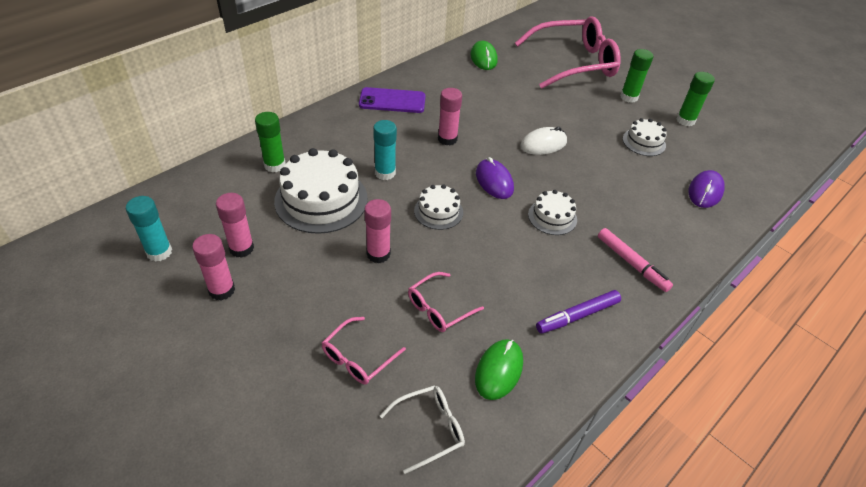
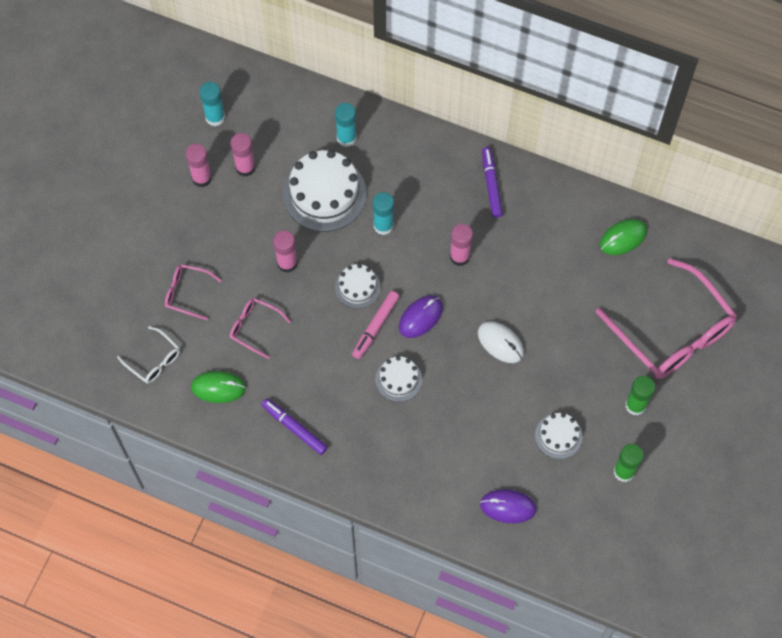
camera: 70 degrees right, 20 degrees up
green glue stick [255,112,286,172] -> turquoise glue stick [335,103,357,147]
purple phone [359,87,426,113] -> purple marker [482,147,503,218]
pink marker [598,228,673,292] -> pink marker moved to [352,291,400,359]

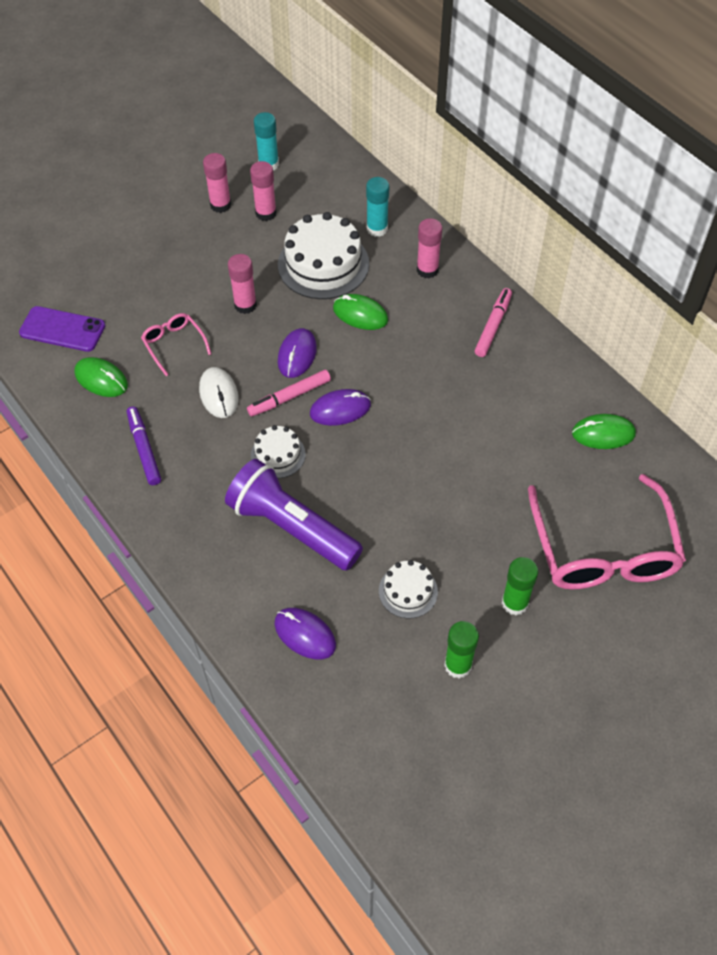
camera: 30 degrees right, 10 degrees down
white glasses [117,326,180,383] -> purple phone [19,306,106,352]
pink glasses [165,264,222,320] -> none
white cake [335,264,381,309] -> purple mouse [278,328,317,378]
turquoise glue stick [373,192,394,235] -> green mouse [333,294,388,330]
pink glue stick [450,224,473,266] -> pink glue stick moved to [417,218,442,279]
white mouse [478,321,524,363] -> white mouse moved to [199,367,238,418]
purple marker [482,147,503,218] -> pink marker [475,288,512,357]
none -> purple flashlight [225,459,363,571]

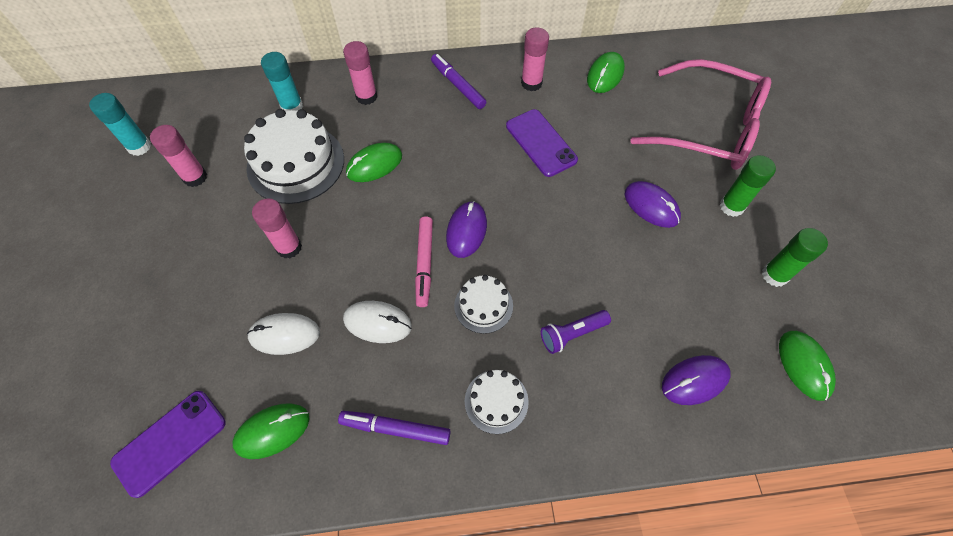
camera: 60 degrees left, 5 degrees up
pink glasses [141,313,211,376] -> white mouse [247,313,320,355]
pink glue stick [203,153,231,213] -> pink glue stick moved to [521,27,549,91]
purple flashlight [225,459,363,571] -> purple flashlight [541,310,611,354], size x0.47
purple mouse [278,328,317,378] -> purple mouse moved to [625,181,681,228]
white cake [379,560,438,618] -> white cake moved to [465,370,529,434]
pink marker [475,288,512,357] -> purple marker [431,54,486,109]
none -> purple phone [506,109,578,177]
none -> green mouse [779,331,836,401]

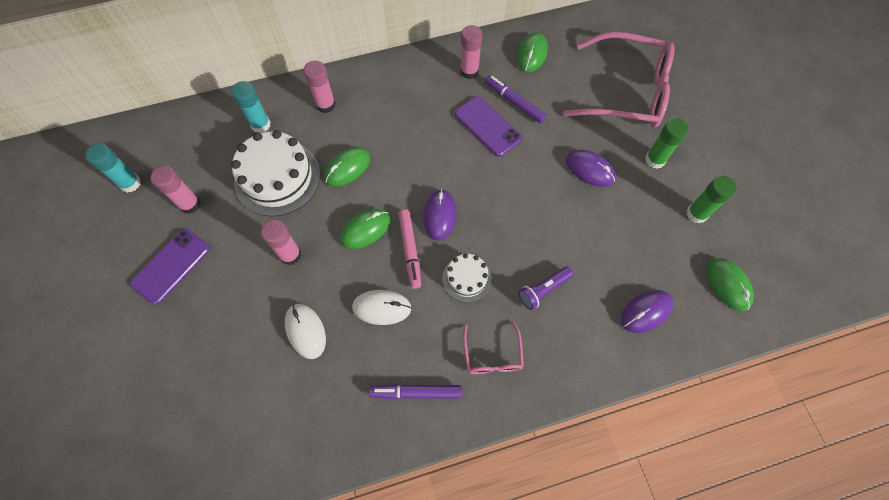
camera: 10 degrees left, 5 degrees up
purple phone [110,391,226,498] -> purple phone moved to [130,229,210,305]
green mouse [232,403,309,459] -> green mouse moved to [340,209,390,249]
white mouse [247,313,320,355] -> white mouse turned 75 degrees clockwise [285,304,326,359]
purple marker [431,54,486,109] -> purple marker moved to [485,75,547,123]
white cake [465,370,529,434] -> pink glasses [463,321,524,374]

